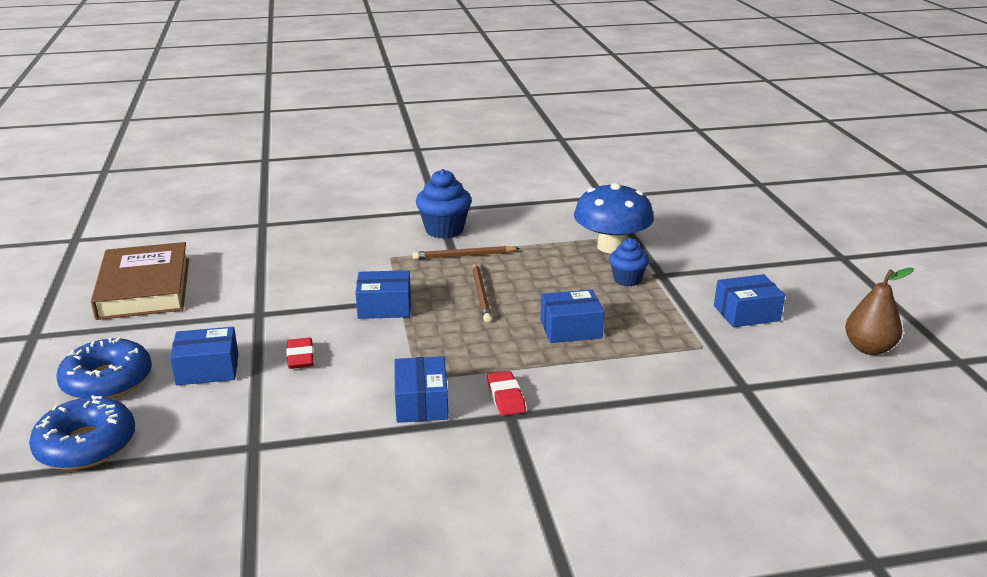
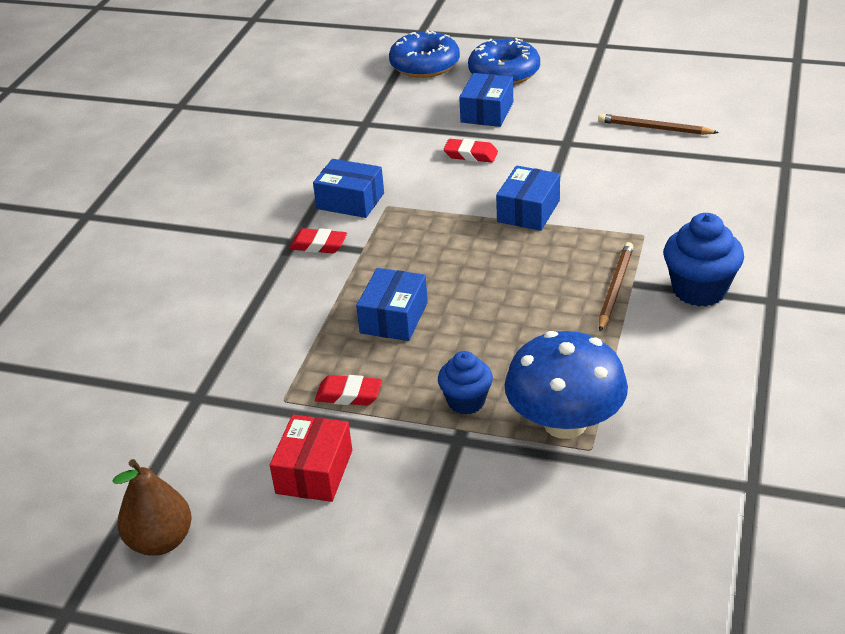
camera: 120 degrees right, 10 degrees up
brown book [91,242,189,320] -> none
brown pencil [472,262,492,322] -> brown pencil moved to [598,114,719,135]
blue box [714,274,785,327] -> red box [270,415,352,502]
none -> red eraser [315,375,382,406]

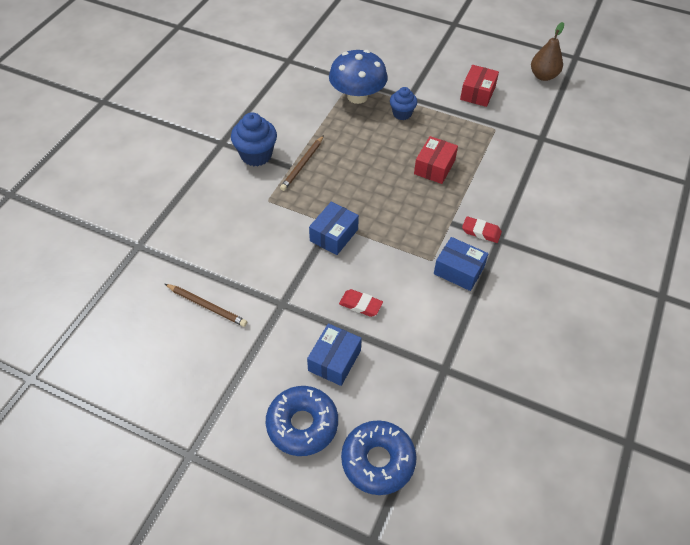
camera: 175 degrees left, 15 degrees up
red eraser [315,375,382,406] -> none
blue box [356,268,428,341] -> red box [414,136,458,184]

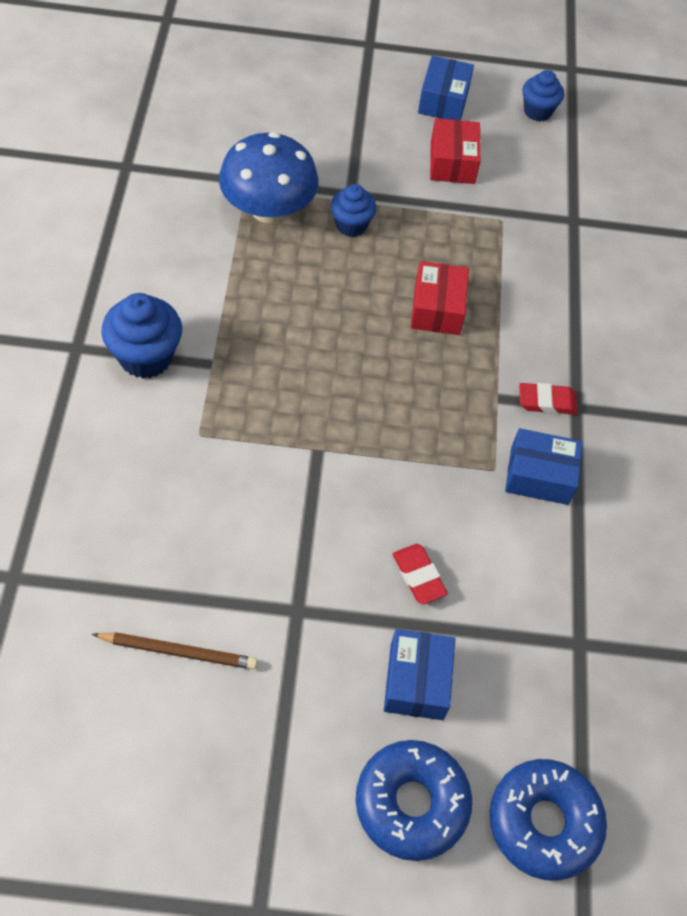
camera: 25 degrees left, 5 degrees up
brown pencil [280,135,324,191] -> none
blue box [309,202,359,255] -> blue box moved to [418,56,474,120]
red eraser [339,289,383,317] -> red eraser turned 60 degrees clockwise [393,544,448,604]
brown pear [531,22,564,81] -> blue cupcake [522,70,564,121]

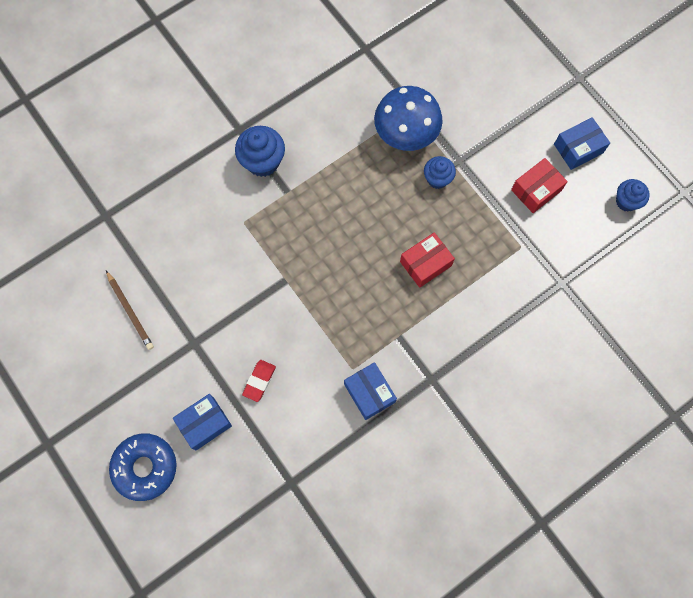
camera: 55 degrees right, 15 degrees up
blue donut [490,759,607,881] -> none
red eraser [519,383,577,415] -> none

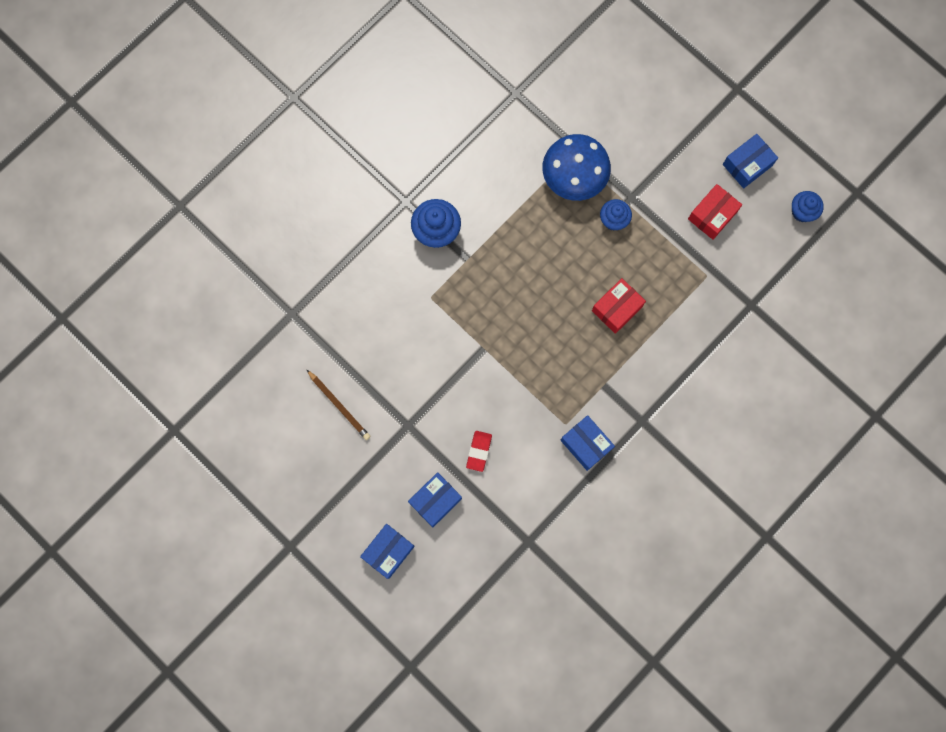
camera: 10 degrees left, 5 degrees up
blue donut [109,433,177,501] -> blue box [360,524,415,579]

